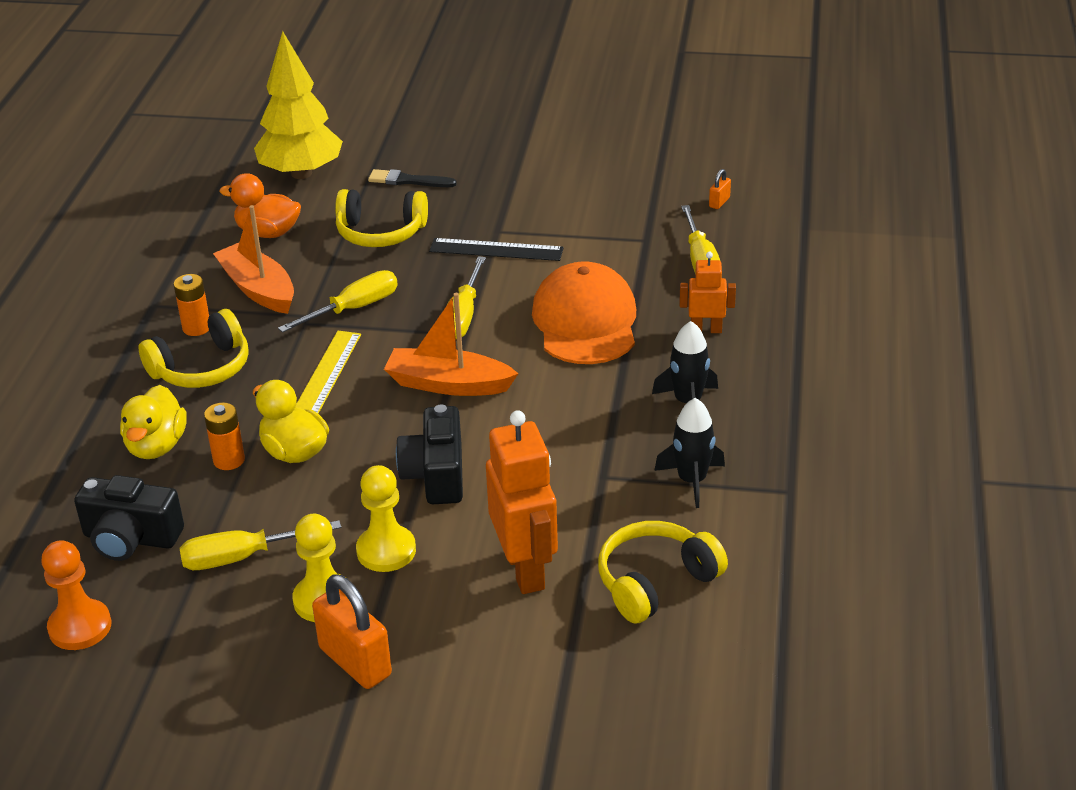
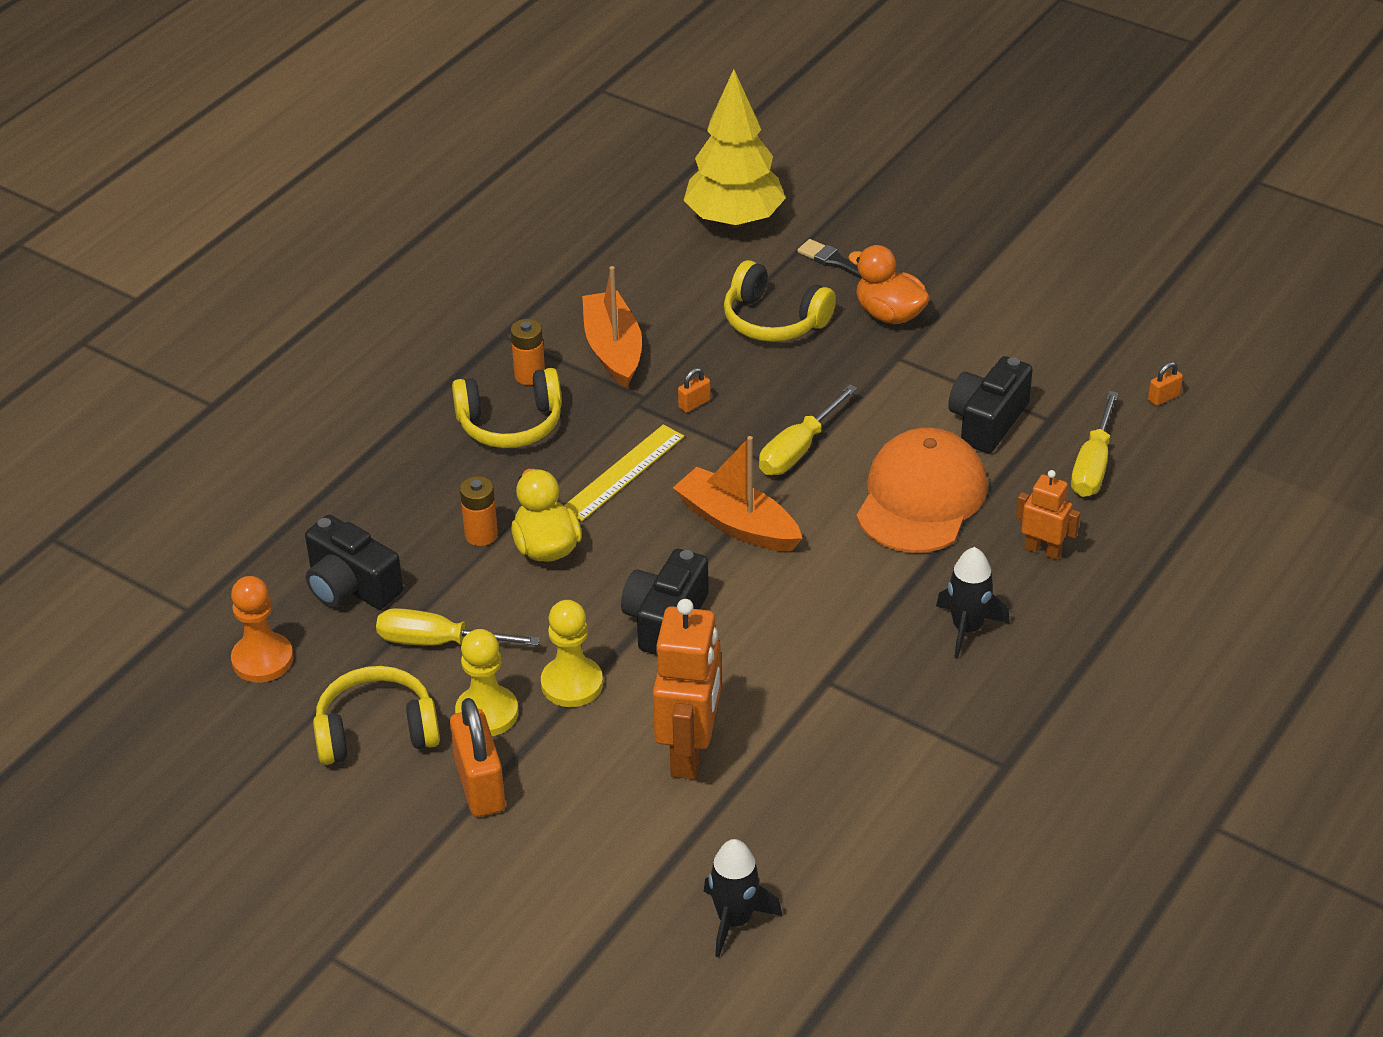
camera: 25 degrees right, 5 degrees up
yellow duck [120,385,187,459] -> none
orange duck [219,173,301,238] -> orange duck moved to [848,245,930,324]
yellow screwdriver [278,270,398,333] -> orange padlock [678,368,711,413]
black ruler [429,238,564,261] -> none
yellow headphones [598,521,728,623] -> yellow headphones moved to [313,666,440,765]
black rocket [654,398,725,508] -> black rocket moved to [704,839,783,957]
none -> black camera [948,356,1033,453]

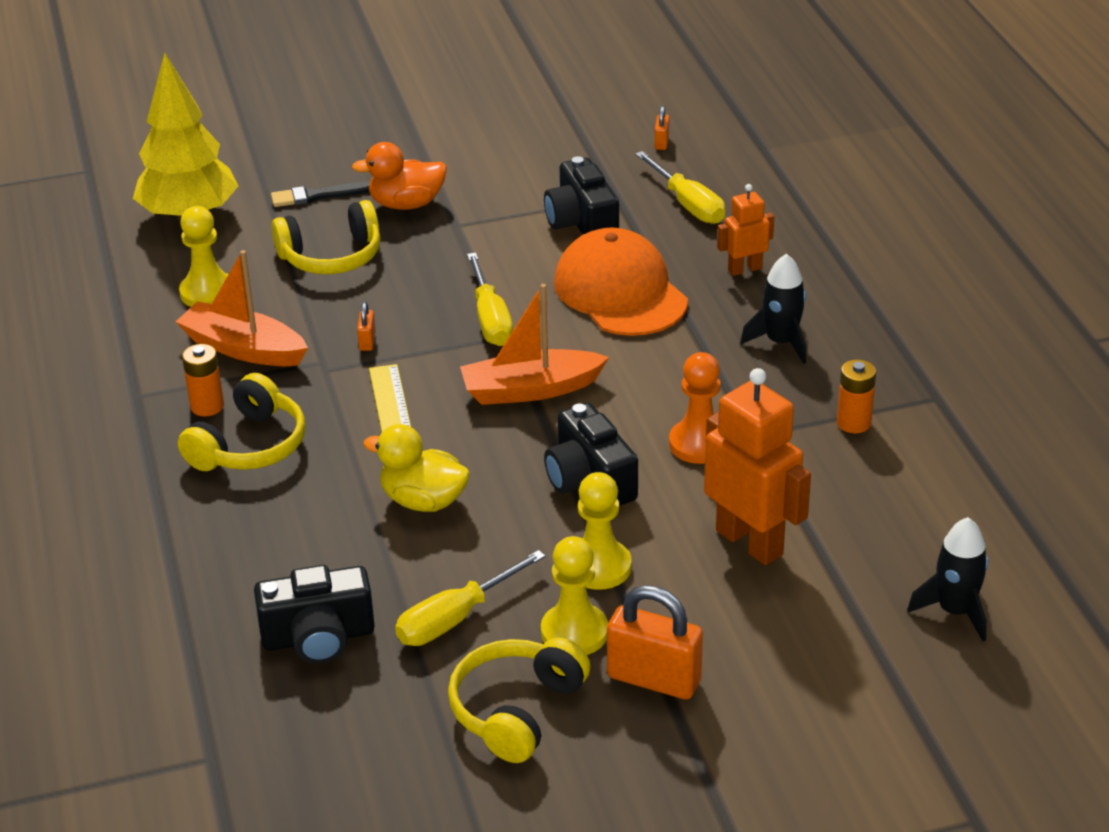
camera: 50 degrees left, 5 degrees down
orange pawn [231,576,294,683] -> orange pawn moved to [669,352,721,464]
orange battery [460,476,498,546] -> orange battery moved to [837,359,876,433]
none -> yellow pawn [179,206,228,307]

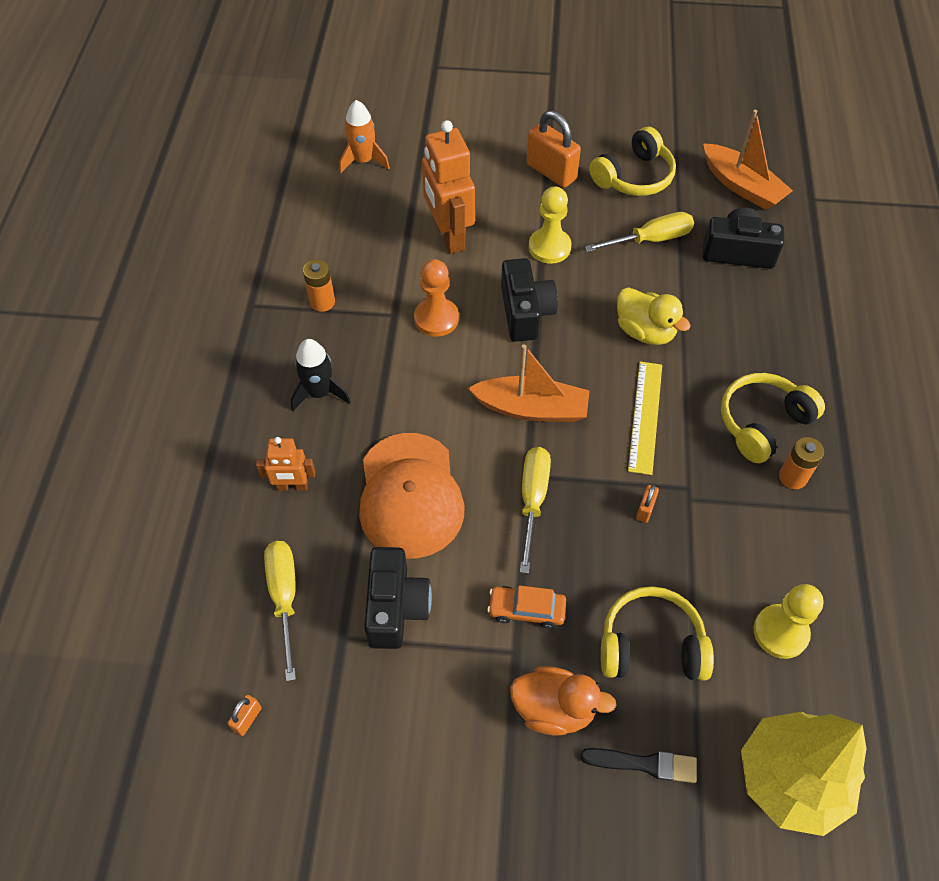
camera: 160 degrees left, 20 degrees up
orange boat [176,250,308,366] -> orange boat moved to [703,110,793,210]
yellow pawn [541,536,608,655] -> none
black rocket [907,517,988,641] -> orange rocket [339,100,390,174]
none -> orange car [487,585,566,629]

